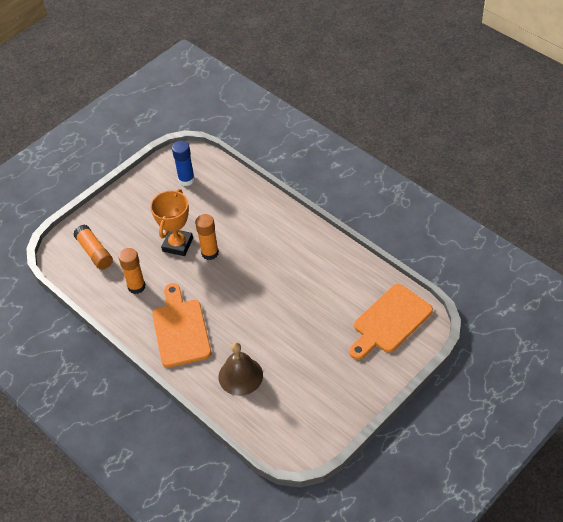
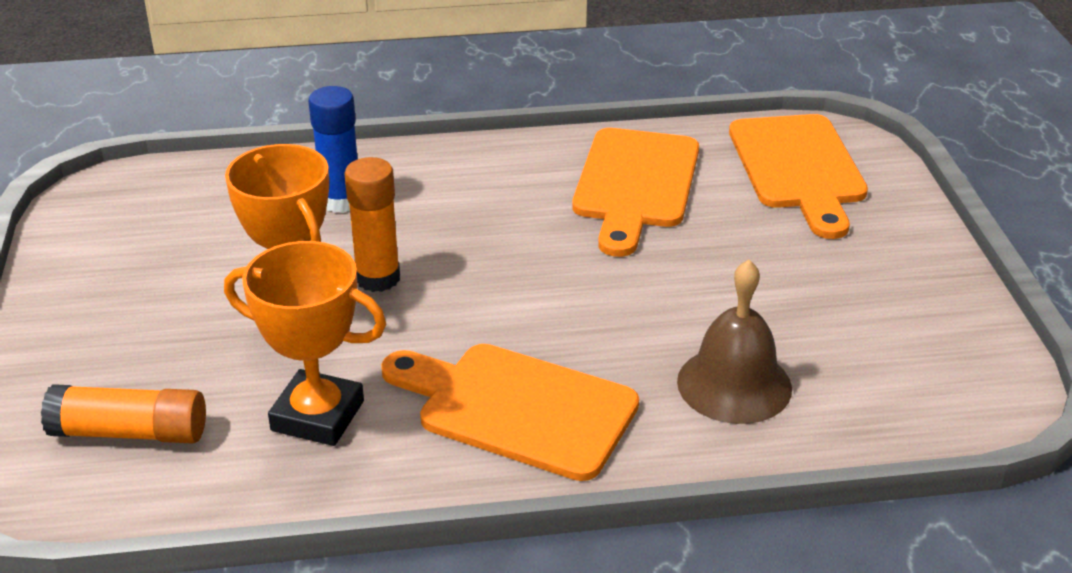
camera: 55 degrees left, 15 degrees down
orange glue stick [119,248,145,294] -> orange trophy [224,241,386,446]
blue glue stick [172,141,195,186] -> blue glue stick moved to [308,86,358,213]
none -> orange cutting board [572,128,699,257]

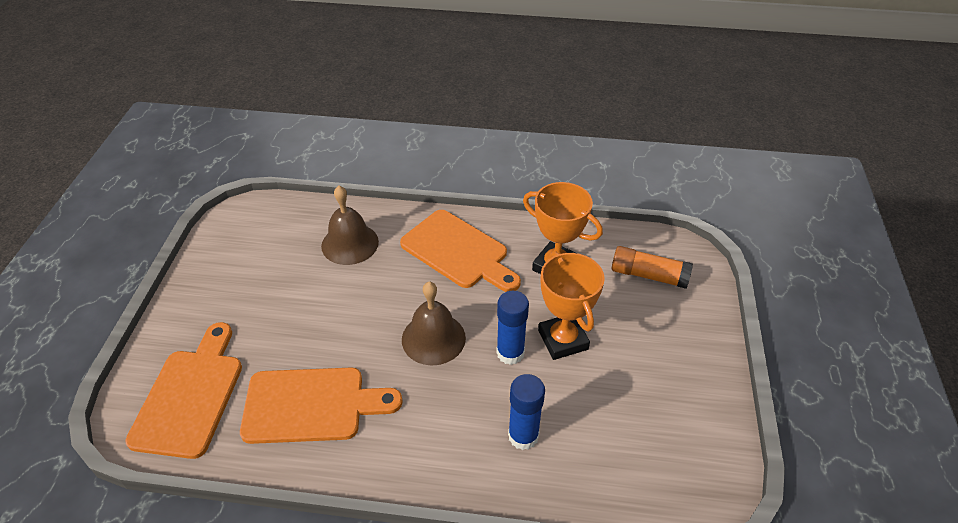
camera: 165 degrees left, 10 degrees up
orange glue stick [345,157,400,292] -> blue glue stick [496,291,529,365]
orange cutting board [572,128,699,257] -> orange cutting board turned 60 degrees clockwise [240,368,403,444]
none -> brown bell [402,282,466,365]

